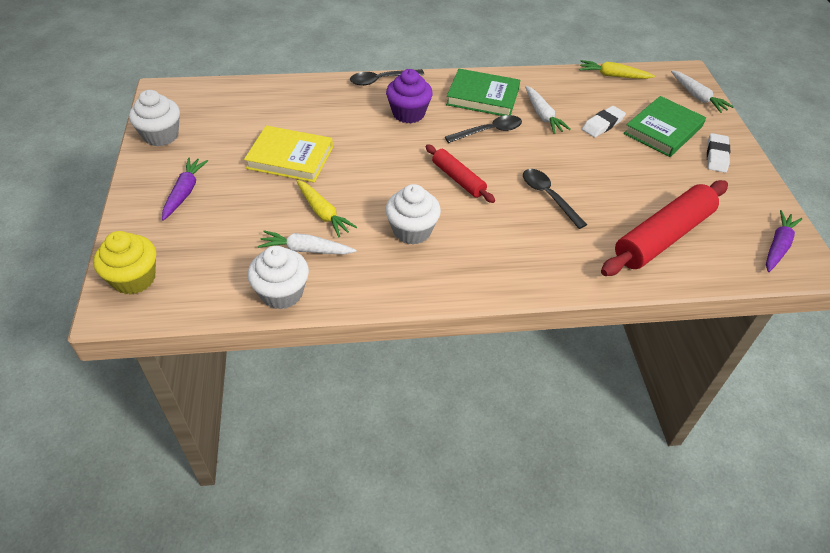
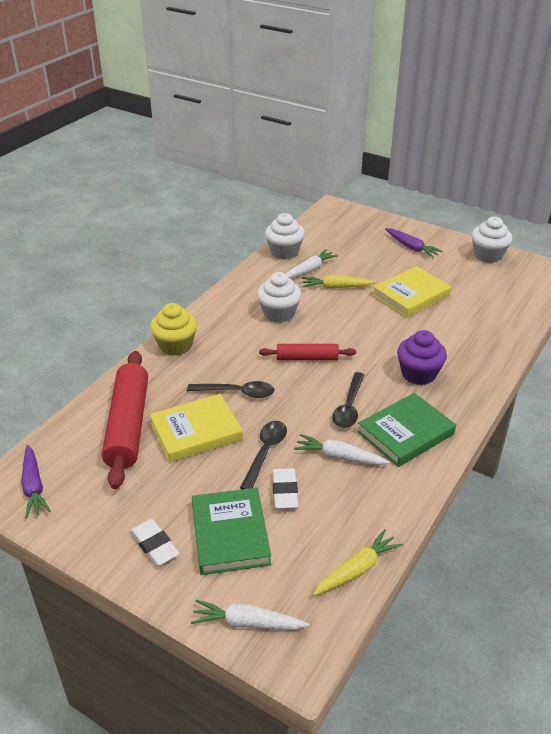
camera: 130 degrees right, 10 degrees down
yellow cupcake [93,231,156,295] -> yellow cupcake moved to [150,303,197,356]
black spoon [350,69,424,86] -> black spoon moved to [240,421,287,489]
none -> yellow book [150,394,243,462]

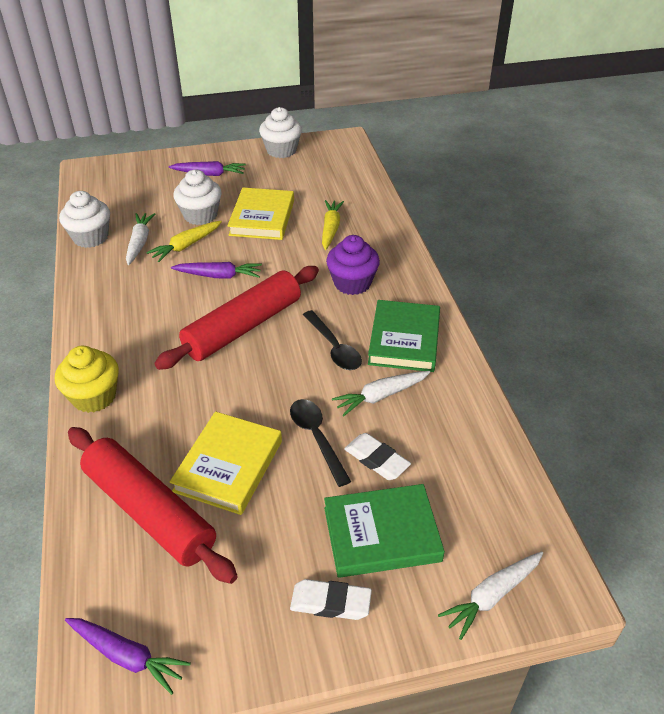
camera: 45 degrees left, 5 degrees up
black spoon [187,381,274,398] -> none
green book [192,488,271,575] -> green book turned 45 degrees counterclockwise [324,484,445,578]
white cupcake [257,272,302,323] -> white cupcake moved to [173,170,222,225]
red rolling pin [259,344,356,360] -> red rolling pin [154,266,319,370], size x1.80
yellow carrot [313,529,403,596] -> yellow carrot moved to [322,200,344,250]
none -> purple carrot [171,262,262,279]

